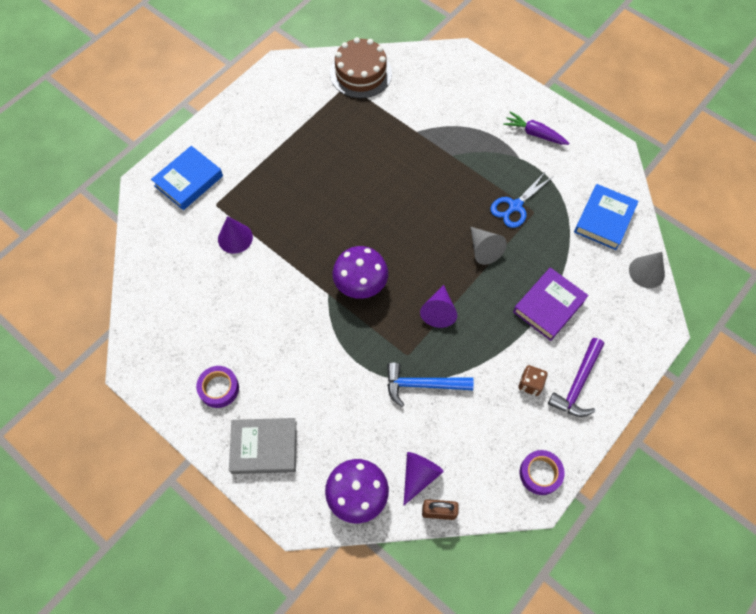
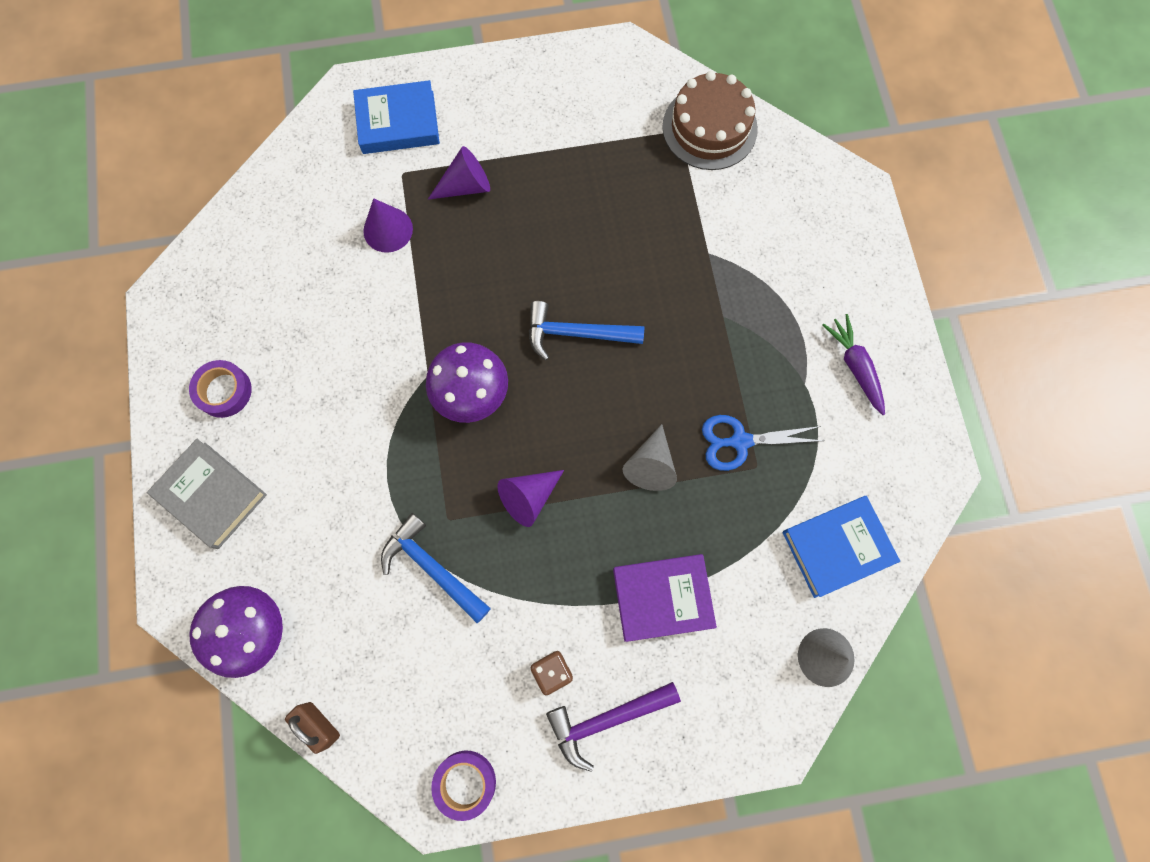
camera: 40 degrees right, 10 degrees up
purple cone [403,452,444,506] -> purple cone moved to [428,146,490,200]
none -> blue hammer [529,301,644,361]

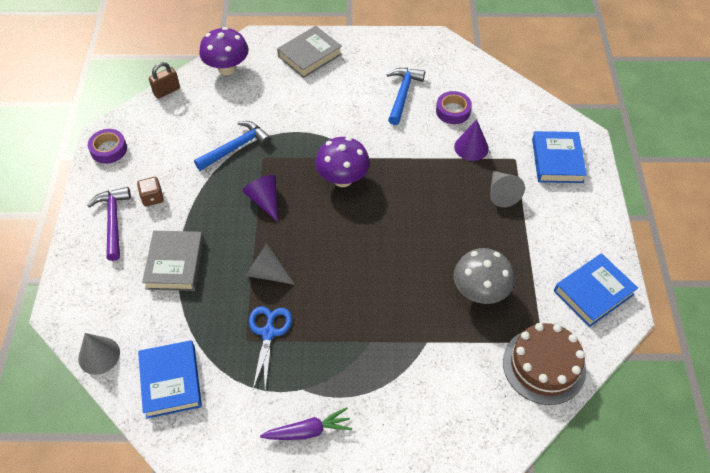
camera: 100 degrees right, 20 degrees down
purple tape [189,360,252,418] -> purple tape moved to [436,91,472,124]
purple cone [428,146,490,200] -> grey cone [490,171,525,207]
blue hammer [529,301,644,361] -> blue hammer moved to [386,68,425,125]
purple book [613,554,717,642] -> grey book [142,231,204,291]
none -> grey mushroom [454,248,514,304]
none -> blue book [554,253,638,327]

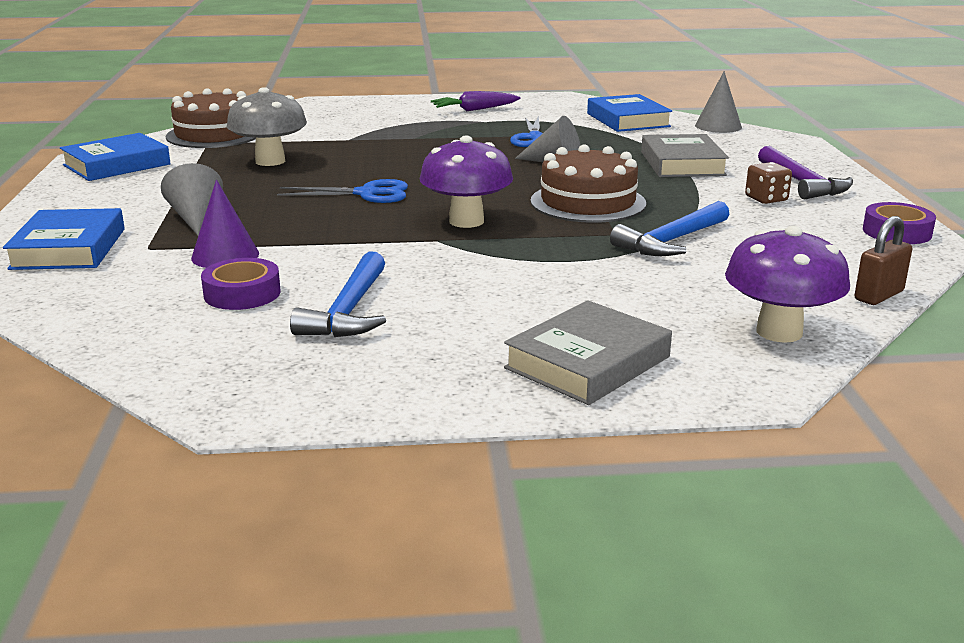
camera: 175 degrees right, 30 degrees down
purple cone [242,175,278,222] -> brown cake [531,145,646,223]
none -> blue scissors [277,179,408,203]

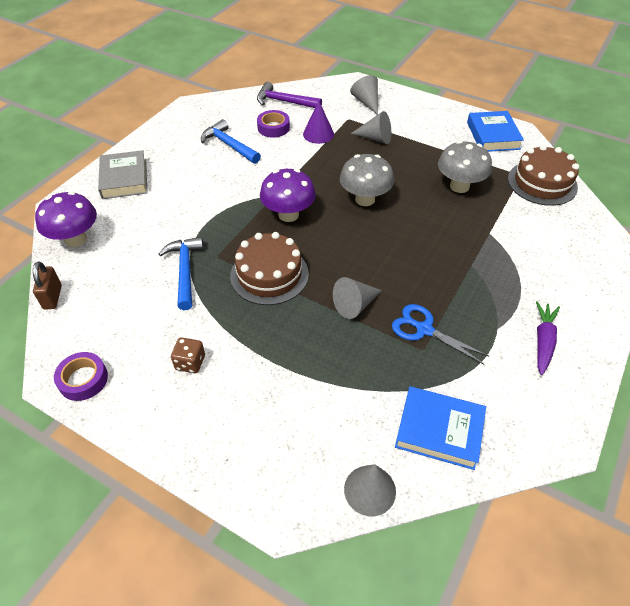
camera: 125 degrees right, 25 degrees up
blue book [3,208,125,270] -> grey cone [350,75,378,115]
blue scissors [277,179,408,203] -> grey mushroom [340,154,394,206]
grey book [641,134,729,177] -> none
purple hammer [758,146,853,199] -> purple hammer moved to [257,82,322,108]

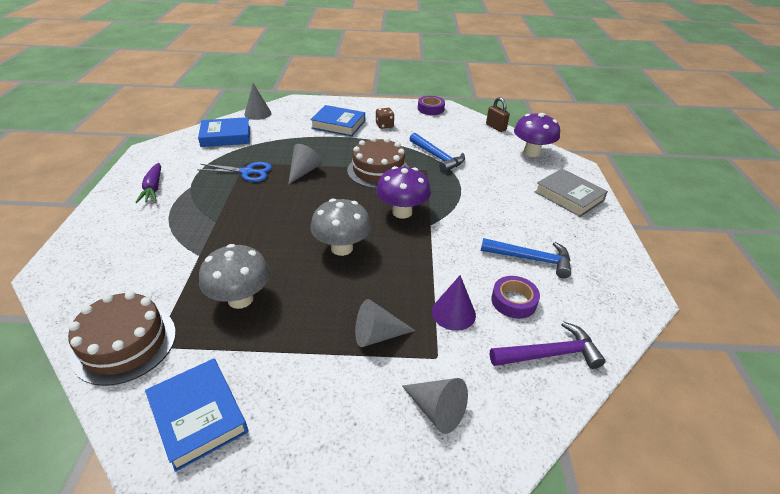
camera: 150 degrees right, 10 degrees down
none -> blue book [310,105,365,136]

